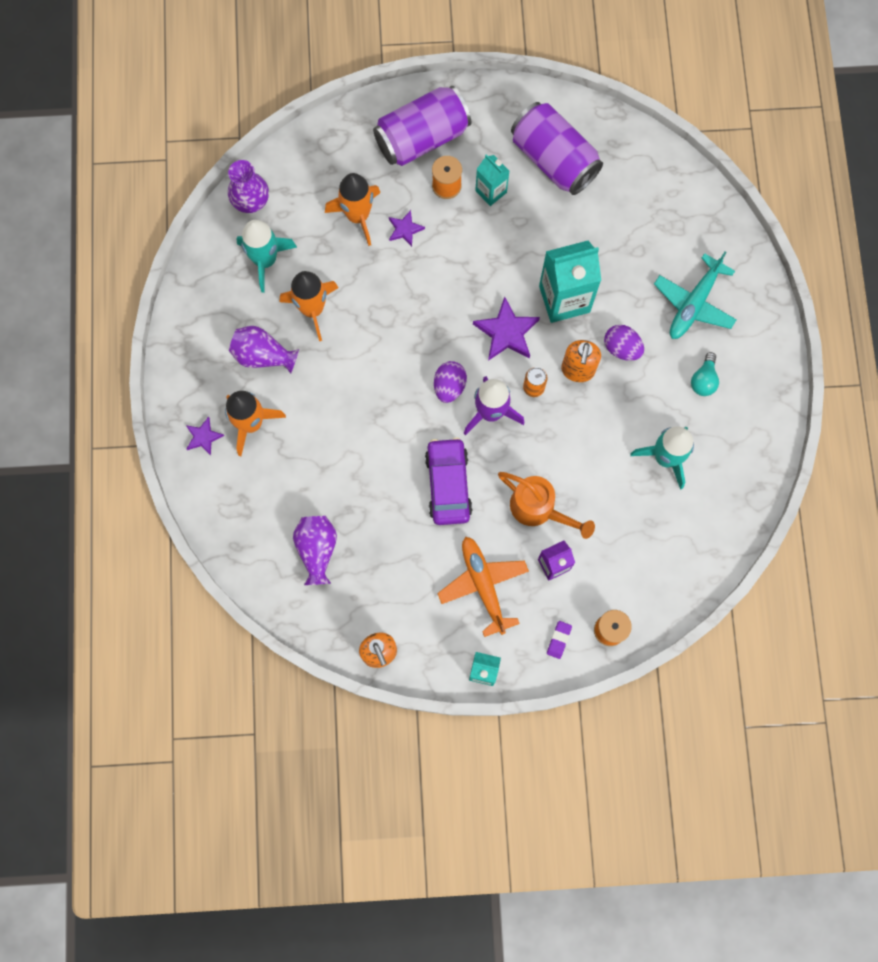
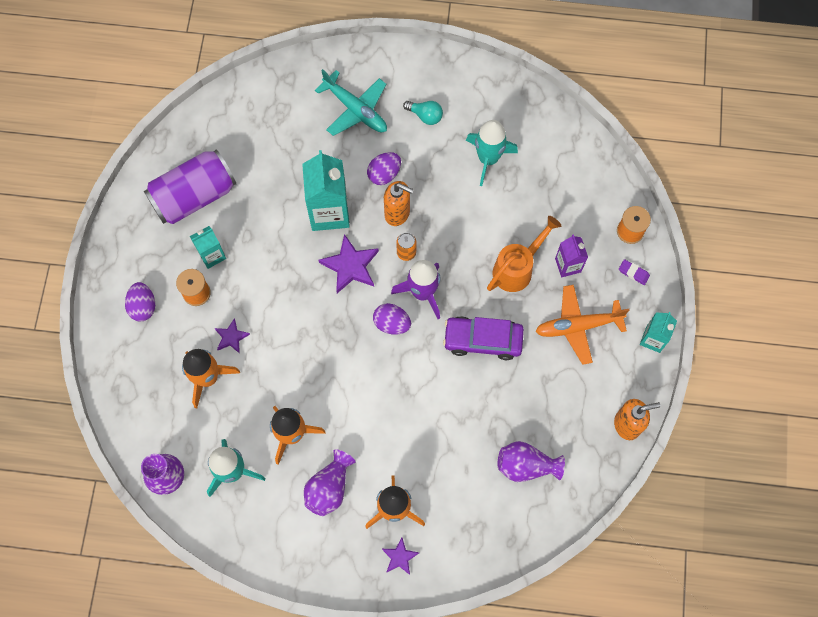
camera: 80 degrees left, 5 degrees down
purple can [373,86,471,166] -> purple egg [125,282,155,321]

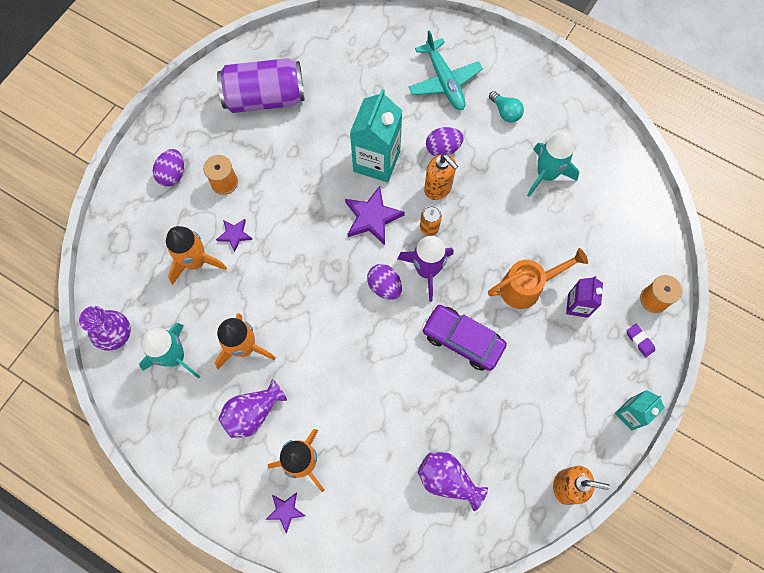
camera: 25 degrees right, 0 degrees up
turquoise carton [190,226,226,269] -> none
orange plane [535,285,630,365] -> none

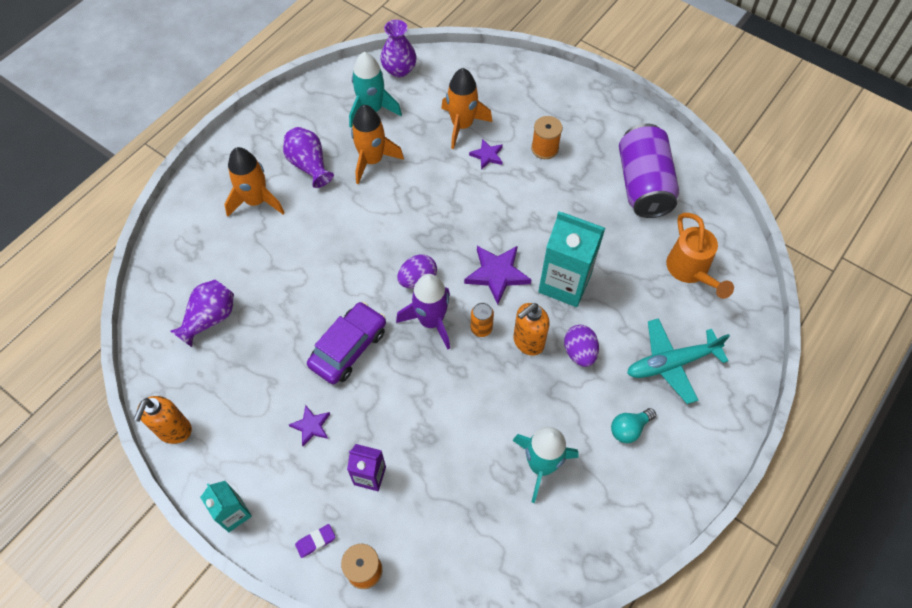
camera: 95 degrees right, 10 degrees down
purple egg [153,149,184,186] -> none
purple star [266,492,305,533] -> purple star moved to [288,405,330,446]
orange watering can [488,248,588,309] -> orange watering can moved to [666,213,734,299]

